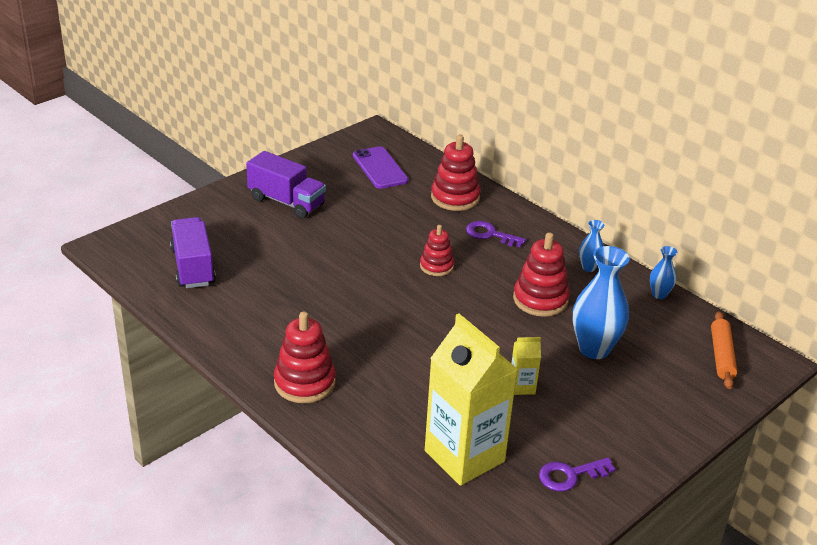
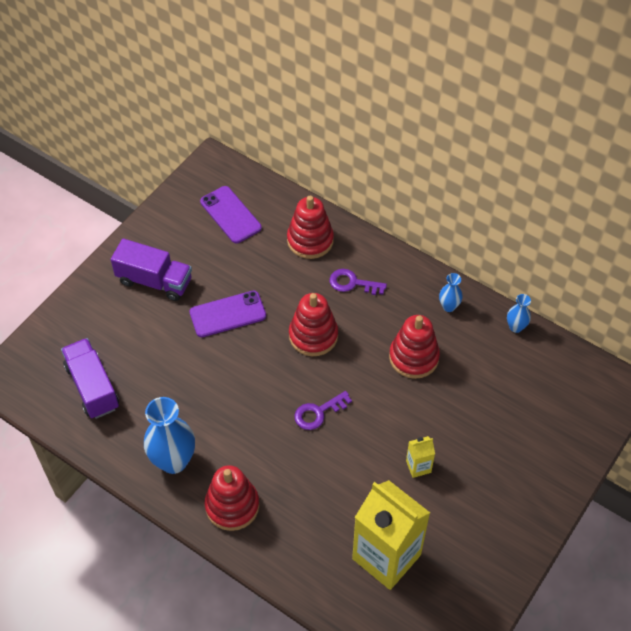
camera: 10 degrees left, 20 degrees up
red stacking toy [420,225,454,276] -> red stacking toy [289,293,338,356], size x1.57
purple key [539,457,615,491] -> purple key moved to [294,391,352,430]
blue vase [573,246,630,359] -> blue vase moved to [144,397,195,474]
orange rolling pin [711,311,737,389] -> none
none -> purple phone [190,290,266,337]

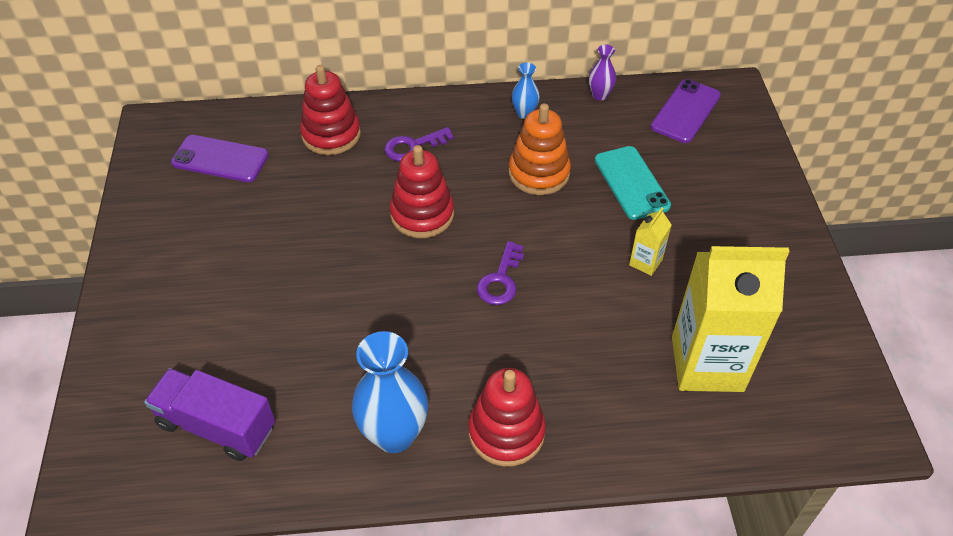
camera: 40 degrees left, 5 degrees down
purple truck [111,239,192,301] -> none
purple phone [190,290,266,337] -> purple phone moved to [651,79,721,143]
red stacking toy [389,315,440,379] -> orange stacking toy [509,103,571,195]
blue vase [507,294,531,333] -> purple vase [589,44,616,101]
none -> turquoise phone [595,146,671,220]

